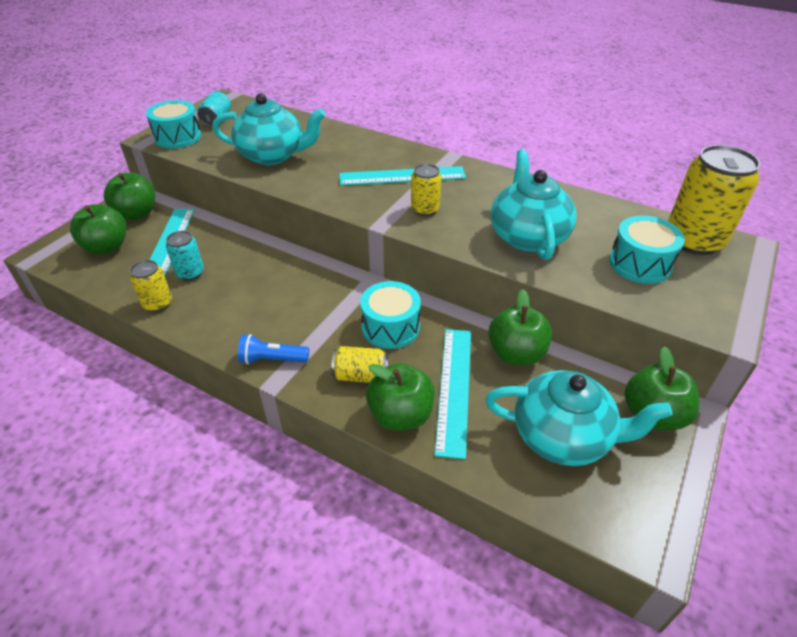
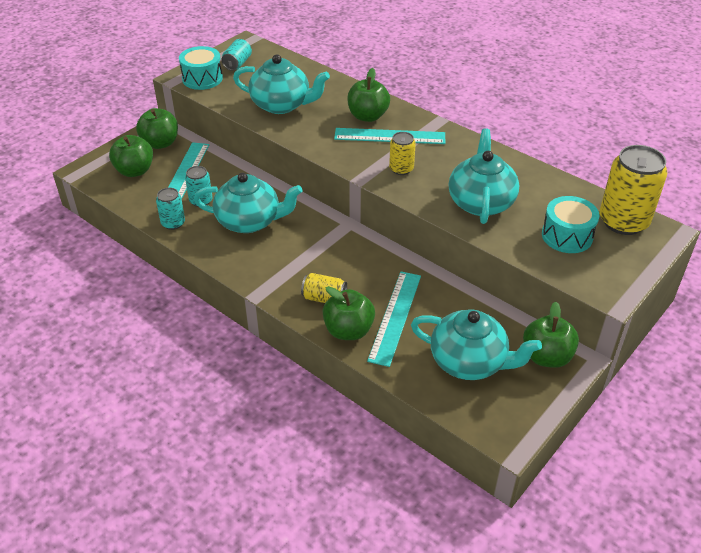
camera: 10 degrees right, 0 degrees up
yellow can [130,260,172,312] -> turquoise can [156,188,185,230]
blue flashlight [238,334,309,364] -> none
turquoise drum [360,281,421,349] -> none
green apple [488,289,552,365] -> green apple moved to [347,68,390,122]
none -> turquoise teapot [194,172,303,233]

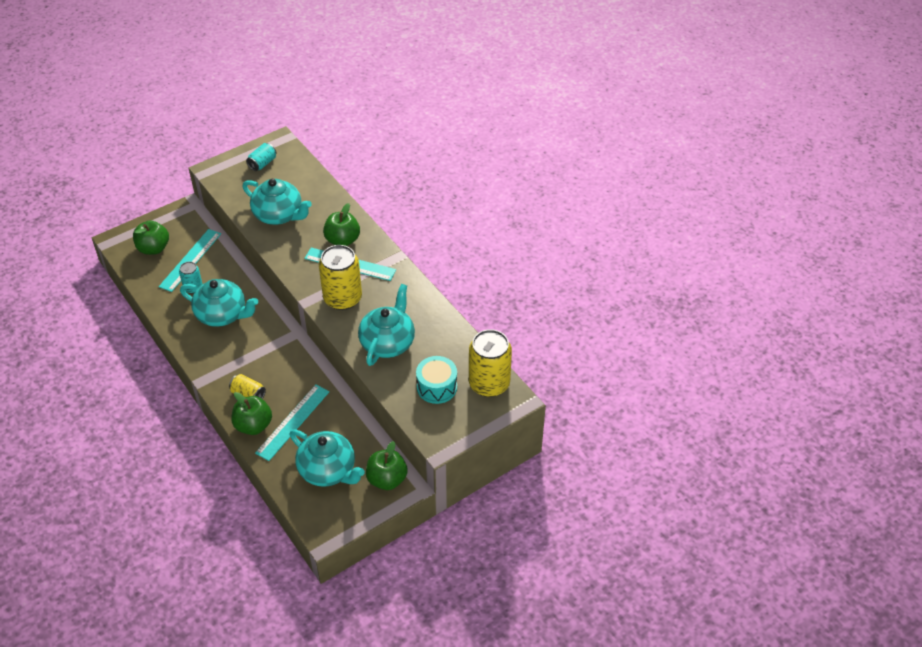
camera: 15 degrees right, 5 degrees up
green apple [136,108,178,149] -> none
turquoise can [156,188,185,230] -> none
turquoise drum [179,46,223,90] -> none
yellow can [389,132,416,175] -> yellow can [319,245,362,310], size x1.92

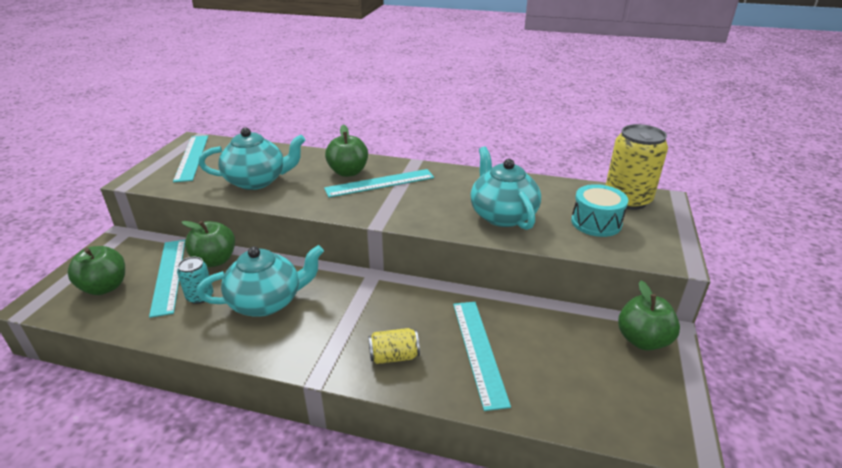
camera: 40 degrees left, 15 degrees down
green apple [231,392,272,435] -> green apple moved to [182,221,235,267]
turquoise can [246,143,276,171] -> turquoise ruler [173,136,208,182]
turquoise teapot [289,429,365,487] -> none
yellow can [319,245,362,310] -> none

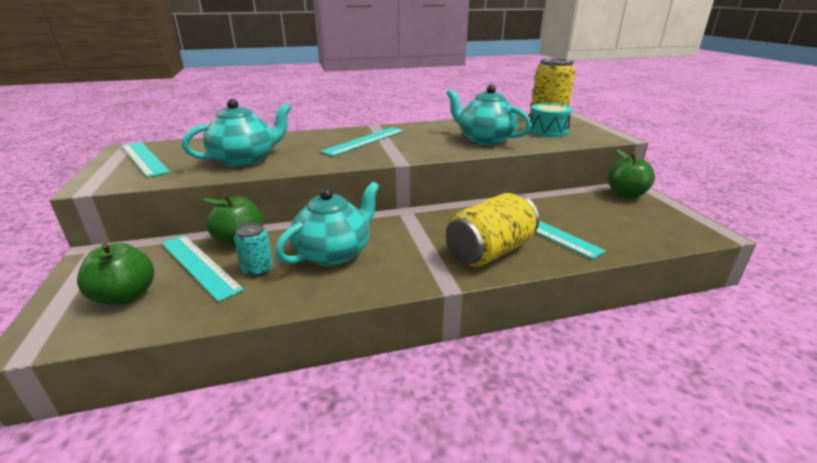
camera: 30 degrees left, 5 degrees down
green apple [325,125,368,177] -> none
yellow can [368,328,420,364] -> yellow can [446,193,539,267], size x1.92

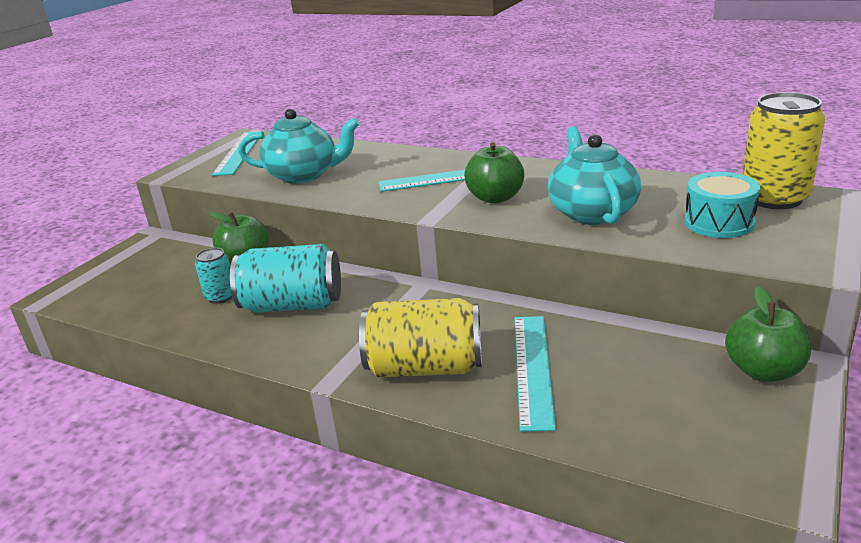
camera: 45 degrees right, 0 degrees up
green apple [77,243,154,305] -> green apple moved to [464,142,525,204]
turquoise ruler [161,235,244,302] -> none
turquoise teapot [275,182,379,266] -> turquoise can [230,244,341,313]

